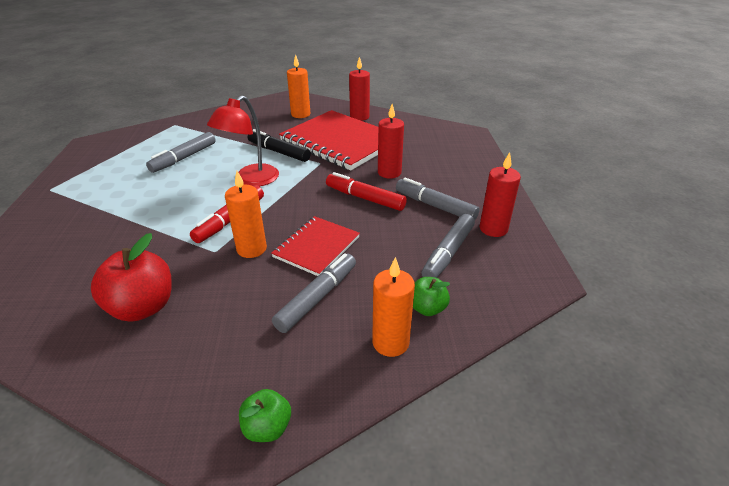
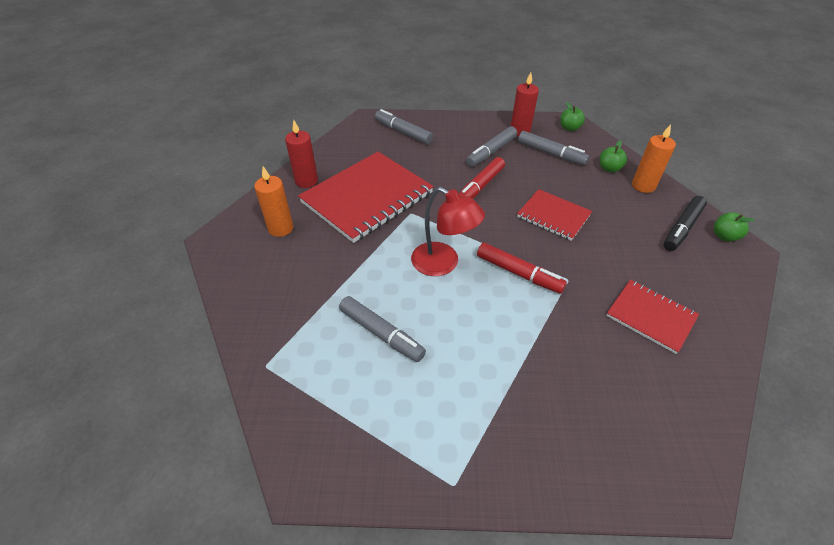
camera: 85 degrees left, 10 degrees up
red apple [91,233,172,322] -> red notebook [606,279,699,354]
orange candle [225,171,267,258] -> none
black marker [248,129,311,162] -> black marker moved to [663,196,707,251]
grey marker [272,253,356,333] -> grey marker moved to [375,109,433,144]
red candle [378,104,404,179] -> none
none -> green apple [561,102,585,131]

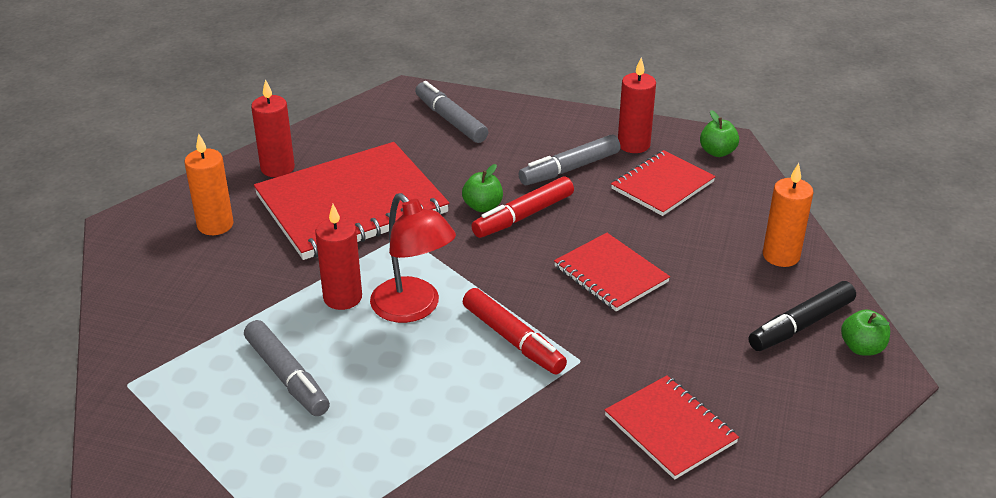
camera: 15 degrees right, 10 degrees down
grey marker [518,131,589,165] -> red notebook [611,150,716,216]
green apple [600,140,627,173] -> green apple moved to [462,164,503,212]
none -> red candle [315,204,362,310]

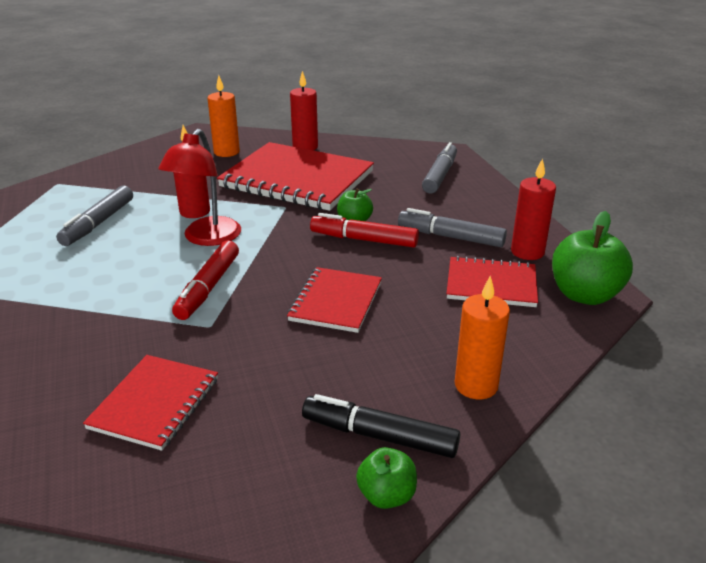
camera: 55 degrees right, 5 degrees down
green apple [700,110,739,157] -> green apple [552,211,633,305], size x1.79

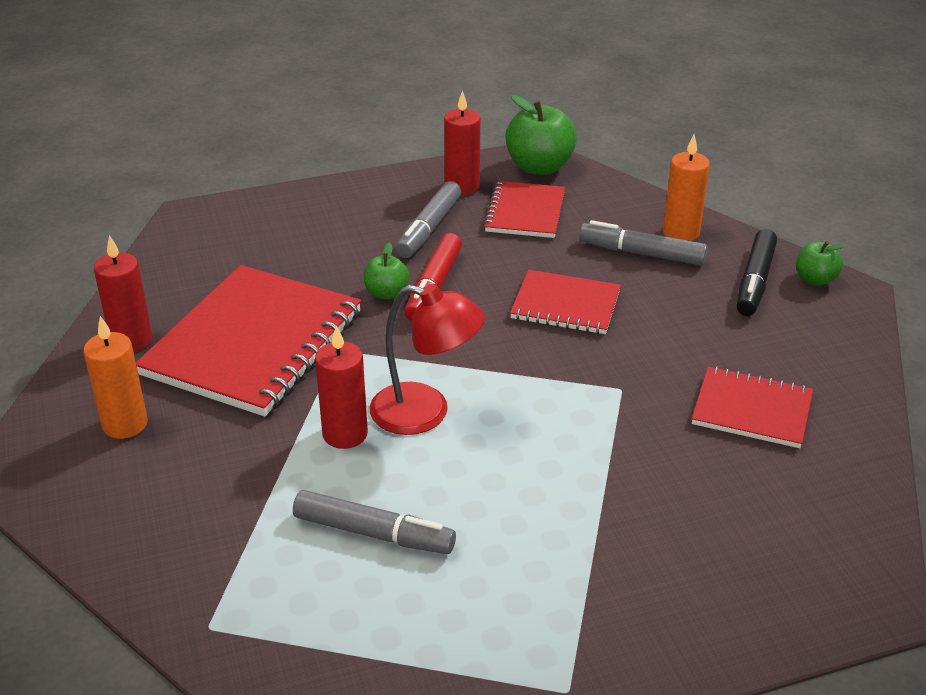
camera: 90 degrees left, 5 degrees up
red marker [172,241,239,320] -> none
grey marker [422,142,457,194] -> grey marker moved to [579,220,708,266]

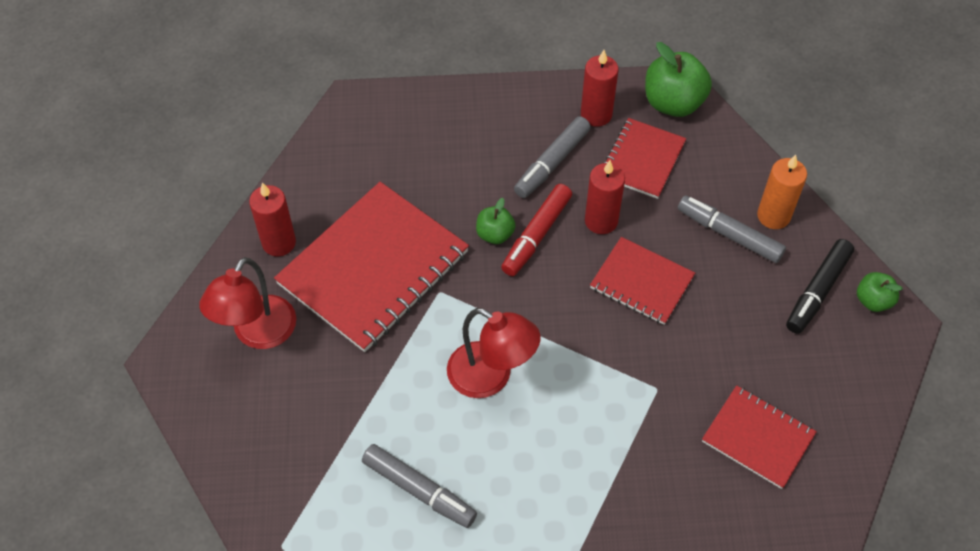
camera: 15 degrees right, 20 degrees up
orange candle [83,316,148,439] -> red lamp [199,257,296,349]
red candle [315,325,368,449] -> red candle moved to [585,160,625,234]

